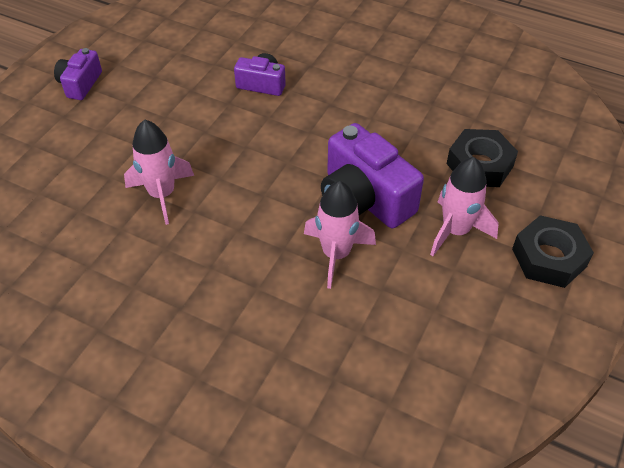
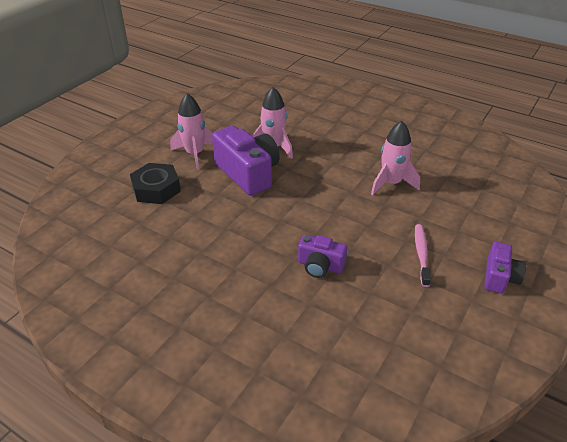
camera: 175 degrees left, 10 degrees down
black nut [512,215,594,288] -> none
none -> pink toothbrush [415,224,431,287]

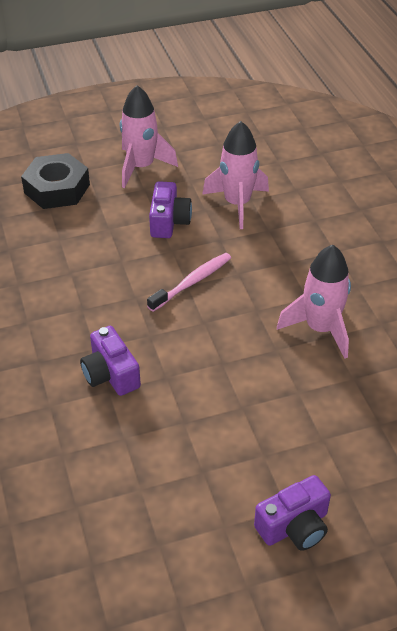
camera: 40 degrees right, 5 degrees up
purple camera [212,126,280,196] -> purple camera [149,181,192,238], size x0.55
pink toothbrush [415,224,431,287] -> pink toothbrush moved to [147,253,231,312]

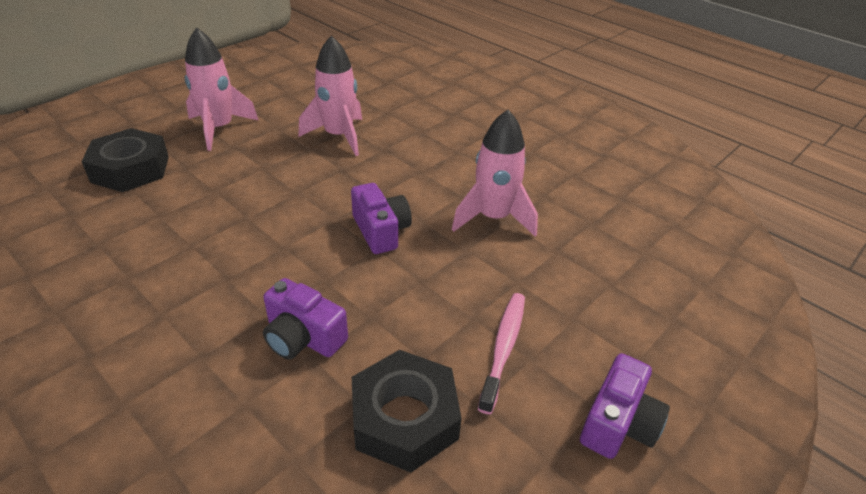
camera: 30 degrees left, 5 degrees down
pink toothbrush [147,253,231,312] -> pink toothbrush moved to [478,293,525,414]
purple camera [149,181,192,238] -> purple camera moved to [351,183,412,254]
none -> black nut [352,350,462,473]

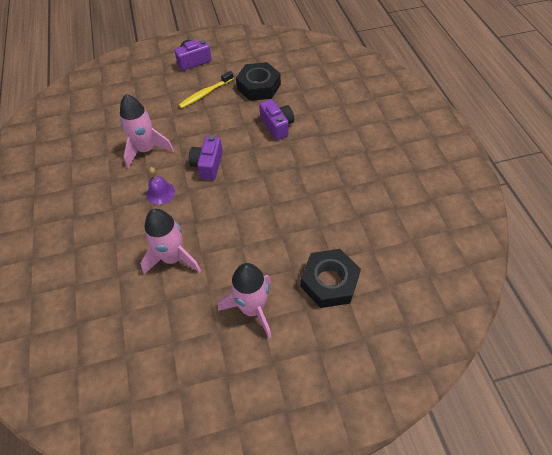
camera: 145 degrees left, 15 degrees up
pink toothbrush [478,293,525,414] -> yellow toothbrush [179,71,234,108]
none -> purple bell [146,167,175,205]

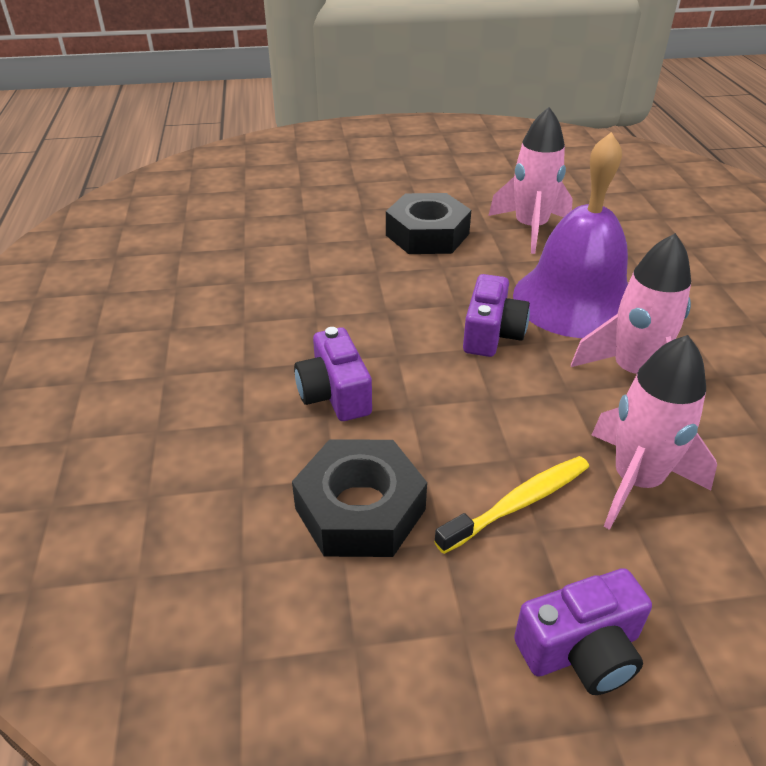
camera: 175 degrees left, 15 degrees down
purple bell [146,167,175,205] -> purple bell [513,132,628,338], size x2.37
pink rocket [218,263,271,338] -> pink rocket moved to [592,335,717,530]
black nut [301,249,361,308] -> black nut moved to [386,193,471,254]

